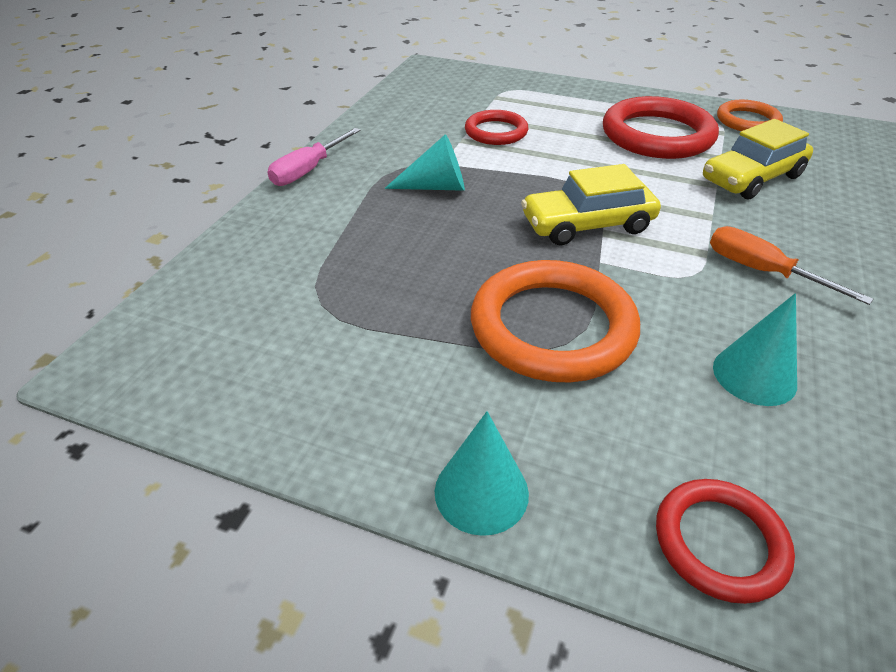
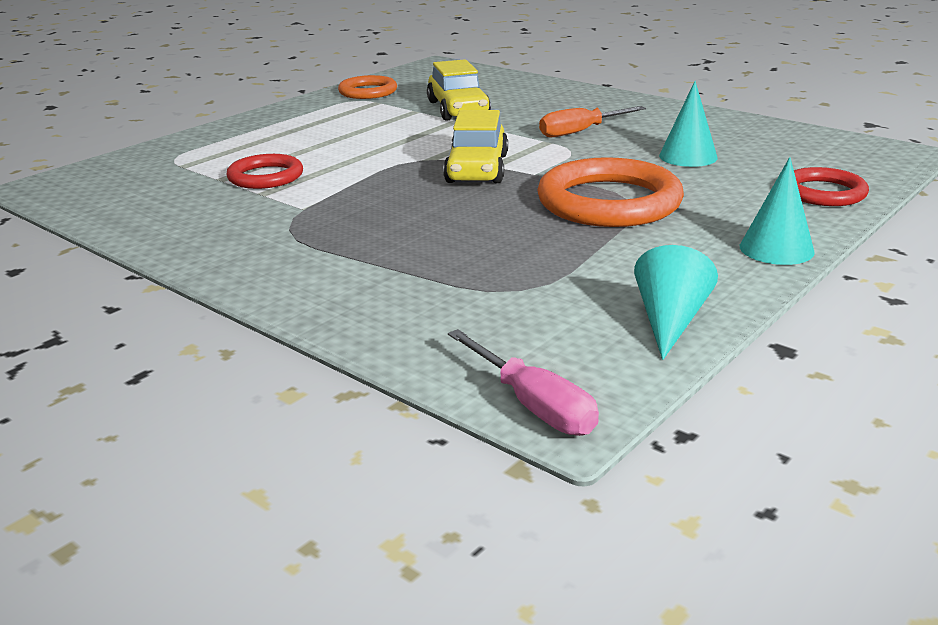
camera: 70 degrees left, 15 degrees down
pink screwdriver [268,128,361,186] -> pink screwdriver moved to [448,329,599,436]
turquoise cone [384,134,465,191] -> turquoise cone moved to [634,245,718,360]
red ring [603,96,719,159] -> none

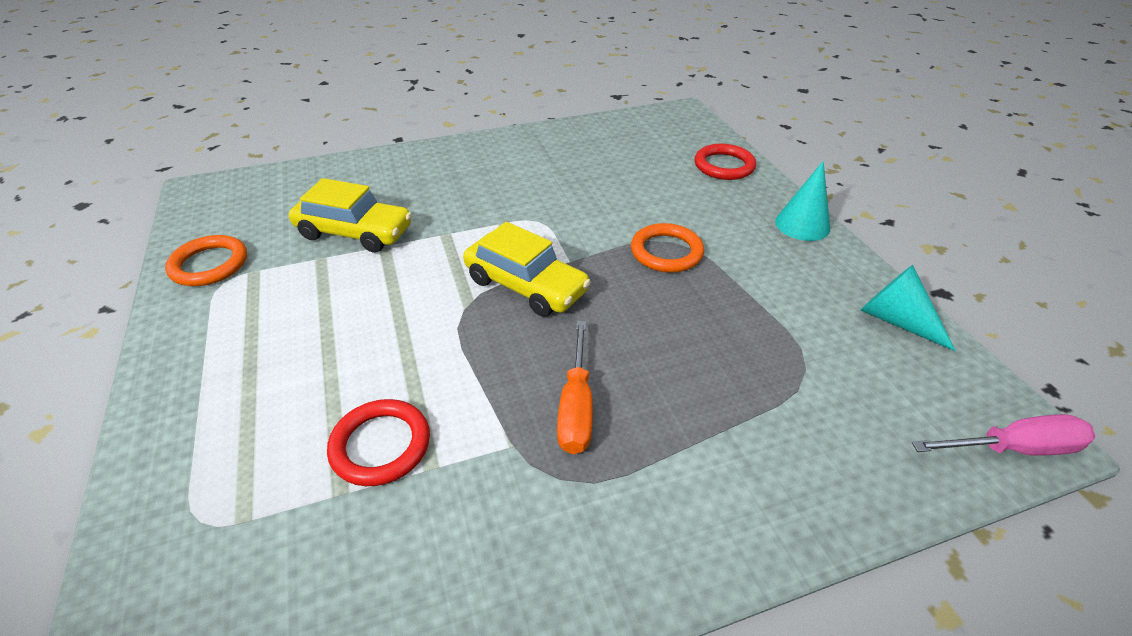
camera: 60 degrees left, 15 degrees up
orange ring [537,157,684,227] -> orange ring [631,223,704,273], size x0.57
orange screwdriver [539,106,646,137] -> orange screwdriver moved to [557,321,593,454]
turquoise cone [659,81,718,167] -> none

